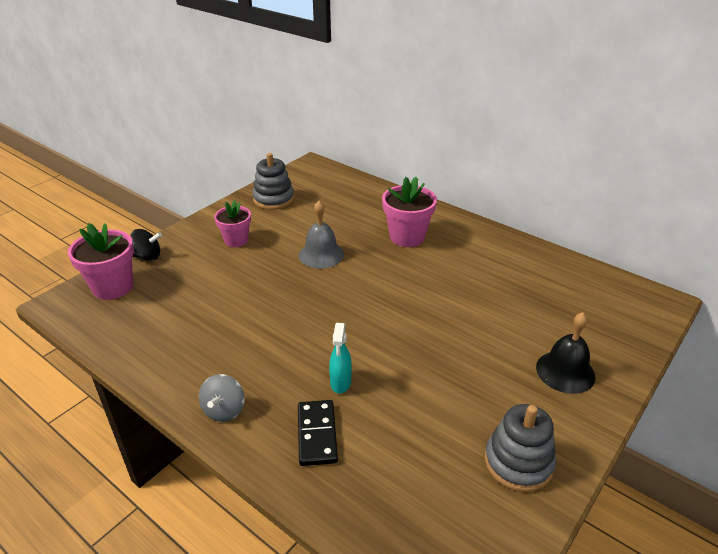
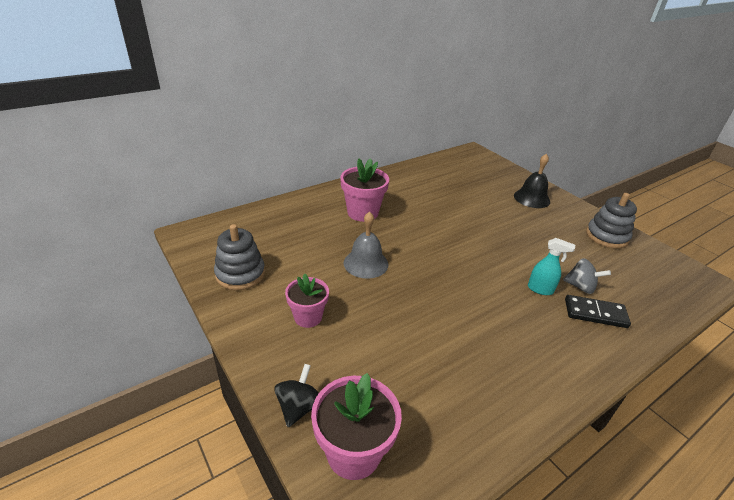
camera: 75 degrees left, 0 degrees up
grey spinning top [199,374,244,422] -> grey spinning top moved to [563,258,611,294]

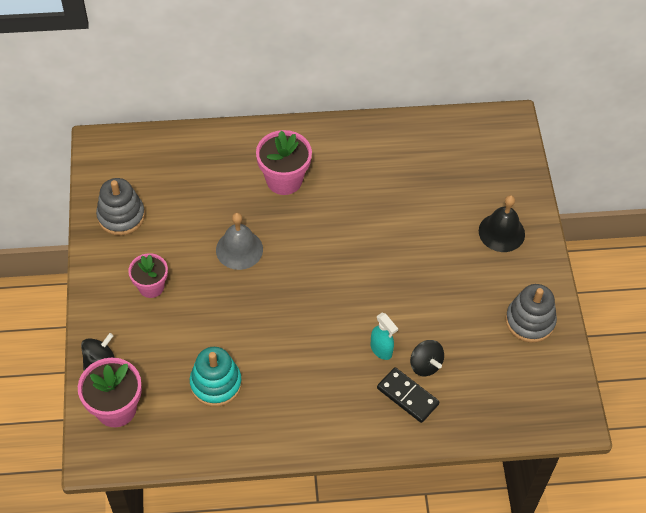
camera: 30 degrees right, 20 degrees up
grey spinning top [563,258,611,294] -> black spinning top [410,340,444,376]
none -> turquoise stacking toy [190,347,242,407]

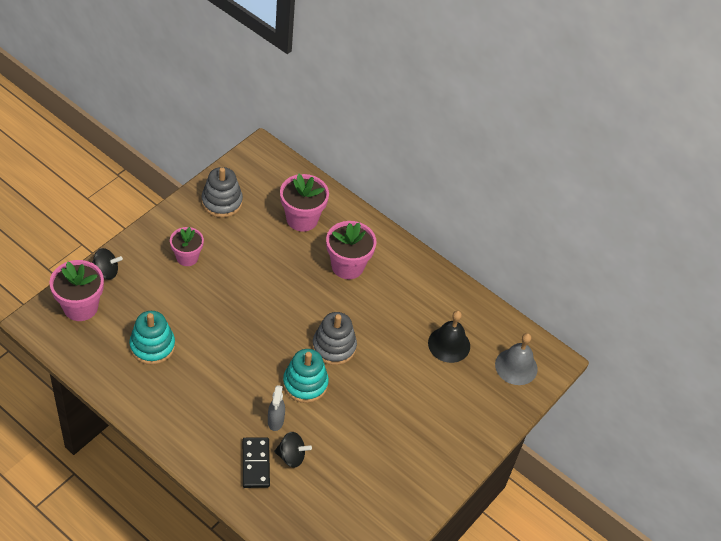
camera: 40 degrees right, 5 degrees down
grey bell [216,213,263,270] -> grey bell moved to [495,333,538,385]
turquoise spray bottle [370,313,398,360] -> grey spray bottle [268,385,285,431]
black spinning top [410,340,444,376] -> black spinning top turned 90 degrees counterclockwise [274,432,312,468]
black bell [479,195,525,252] -> black bell moved to [428,311,470,363]
grey stacking toy [506,284,557,343] -> grey stacking toy moved to [312,312,357,365]
none -> pink flower pot [280,173,329,232]
none -> turquoise stacking toy [283,349,329,403]

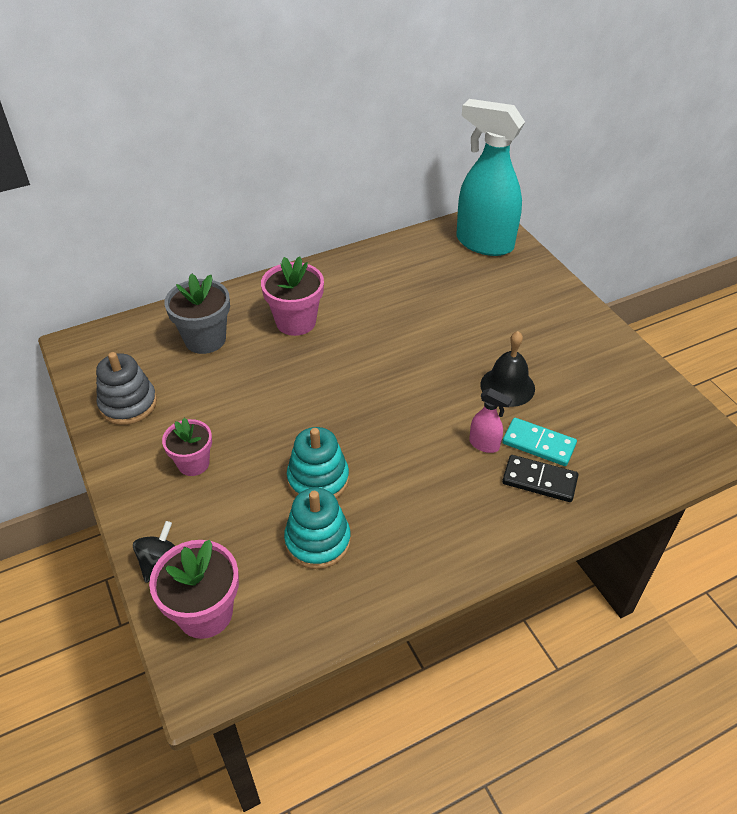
camera: 60 degrees left, 5 degrees down
grey spray bottle [268,385,285,431] -> pink spray bottle [469,388,512,453]
black spinning top [274,432,312,468] -> turquoise domino [502,418,577,466]
pink flower pot [280,173,329,232] -> grey flower pot [164,273,230,354]
turquoise stacking toy [283,349,329,403] -> turquoise stacking toy moved to [287,427,349,498]
grey stacking toy [312,312,357,365] -> none
black bell [428,311,470,363] -> black bell moved to [480,331,535,407]
grey bell [495,333,538,385] -> turquoise spray bottle [456,99,525,256]

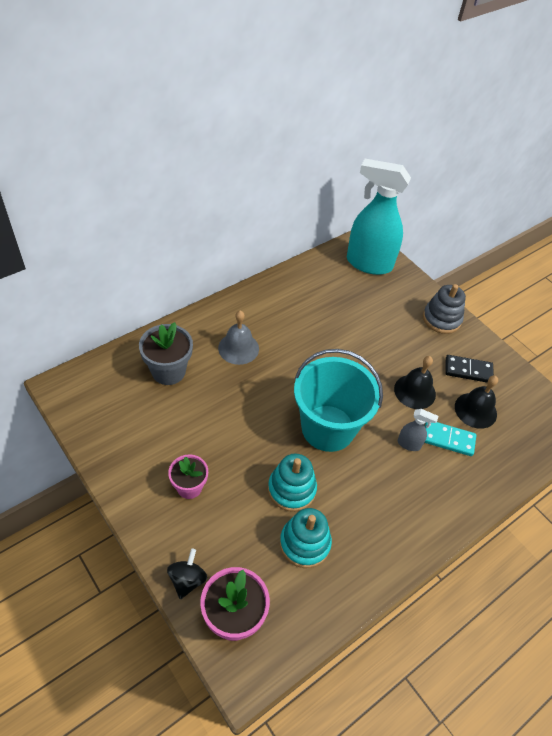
camera: 15 degrees left, 5 degrees up
grey stacking toy [96,352,157,425] -> grey stacking toy moved to [423,284,466,334]
pink flower pot [261,256,324,336] -> grey bell [218,311,259,365]
pink spray bottle [469,388,512,453] -> grey spray bottle [398,409,438,451]
black domino [502,455,578,502] -> black domino moved to [445,355,494,383]
none -> turquoise bucket [294,349,383,452]
none -> black bell [455,375,498,429]

